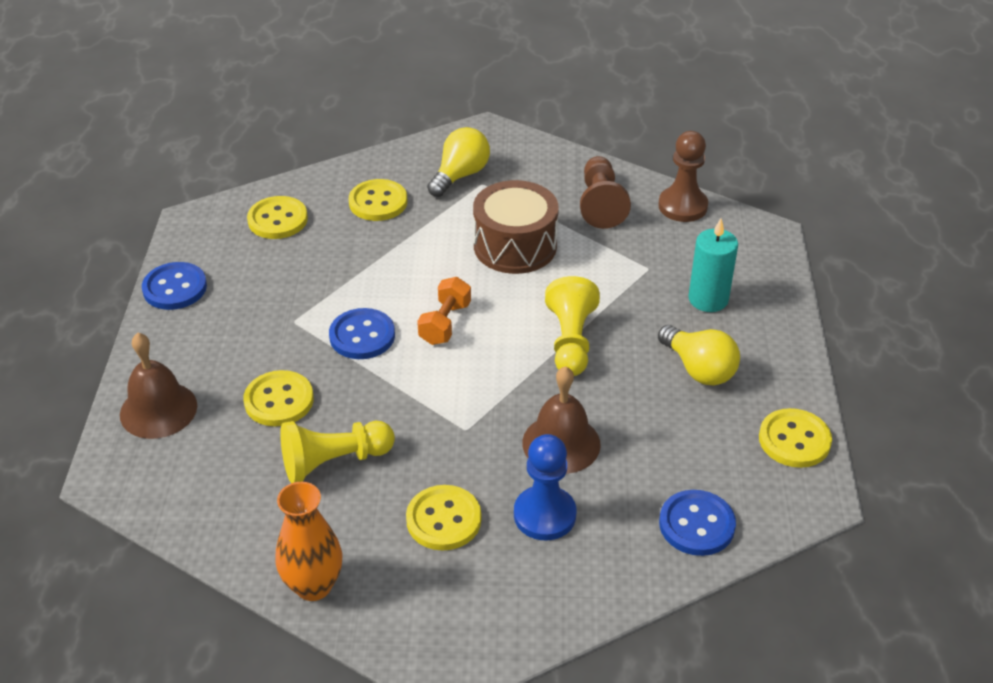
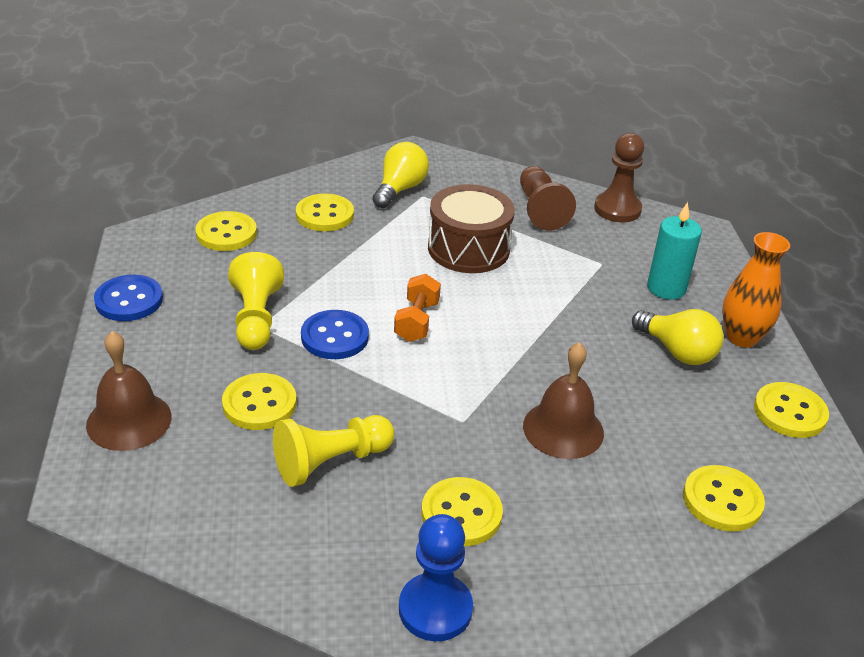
camera: 10 degrees left, 5 degrees down
orange vase [276,482,342,601] -> orange vase moved to [722,232,790,348]
blue pawn [514,434,576,540] -> blue pawn moved to [399,514,473,641]
yellow pawn [545,276,600,376] -> yellow pawn moved to [228,252,284,350]
blue button [659,490,736,556] -> yellow button [683,465,765,531]

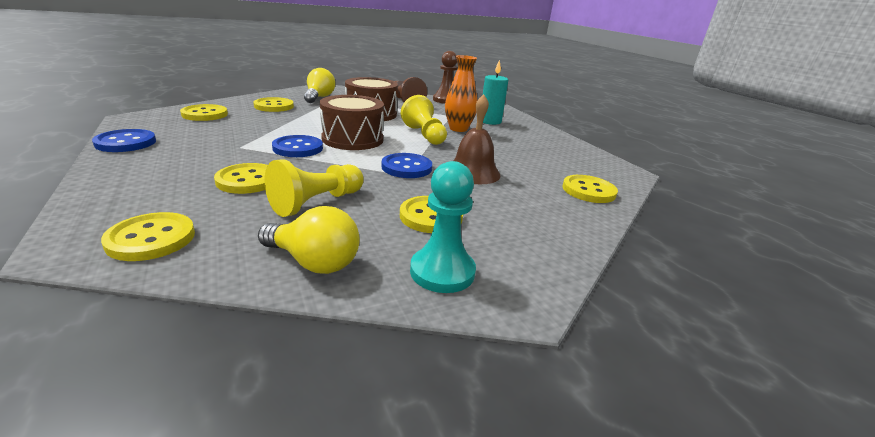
camera: 20 degrees left, 10 degrees down
brown bell [86,331,172,451] -> none
yellow pawn [228,252,284,350] -> yellow pawn moved to [401,95,447,145]
orange dumbbell [394,274,441,342] -> brown drum [320,95,384,150]
blue pawn [399,514,473,641] -> turquoise pawn [410,161,476,293]
yellow light bulb [632,309,724,365] -> yellow light bulb moved to [258,206,360,274]
orange vase [722,232,790,348] -> orange vase moved to [445,55,477,132]
yellow button [754,382,829,438] -> yellow button moved to [101,212,195,261]
none -> blue button [382,153,432,178]

